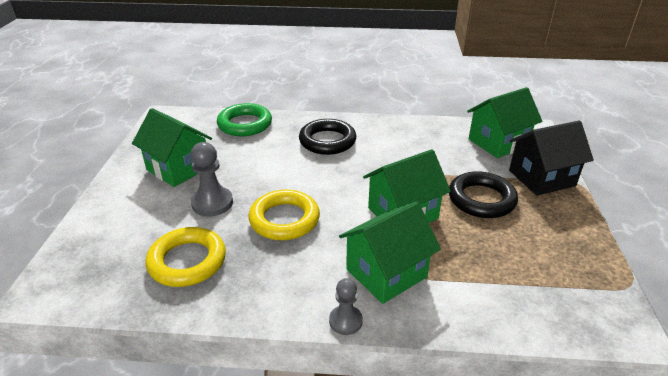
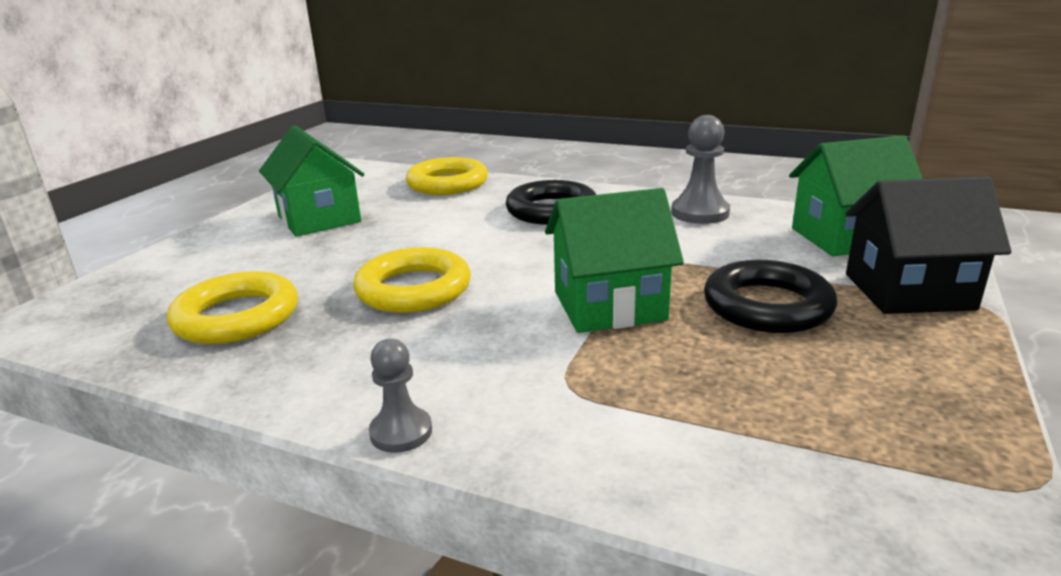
camera: 20 degrees right, 10 degrees down
grey pawn [191,142,233,216] -> grey pawn moved to [671,115,730,224]
green ring [217,103,272,136] -> yellow ring [406,157,488,195]
green house [339,201,441,304] -> none

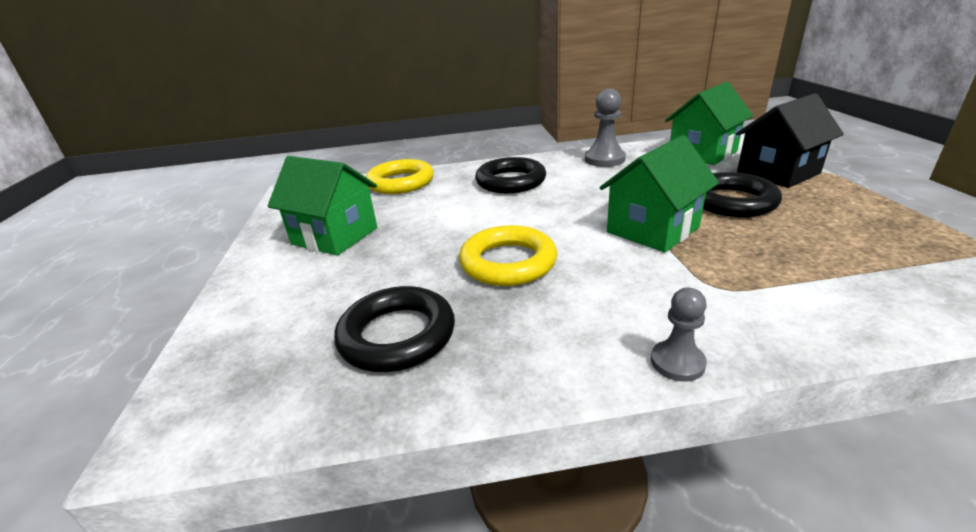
camera: 30 degrees left, 5 degrees up
yellow ring [167,271,298,344] -> black ring [334,286,455,372]

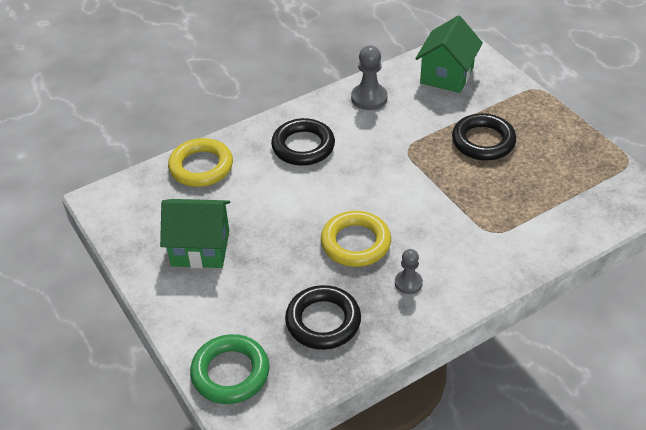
camera: 25 degrees left, 15 degrees up
green house [599,135,719,253] -> none
grey pawn [651,288,707,381] -> grey pawn moved to [395,249,423,294]
black house [736,93,844,188] -> none
none -> green ring [190,334,270,404]

